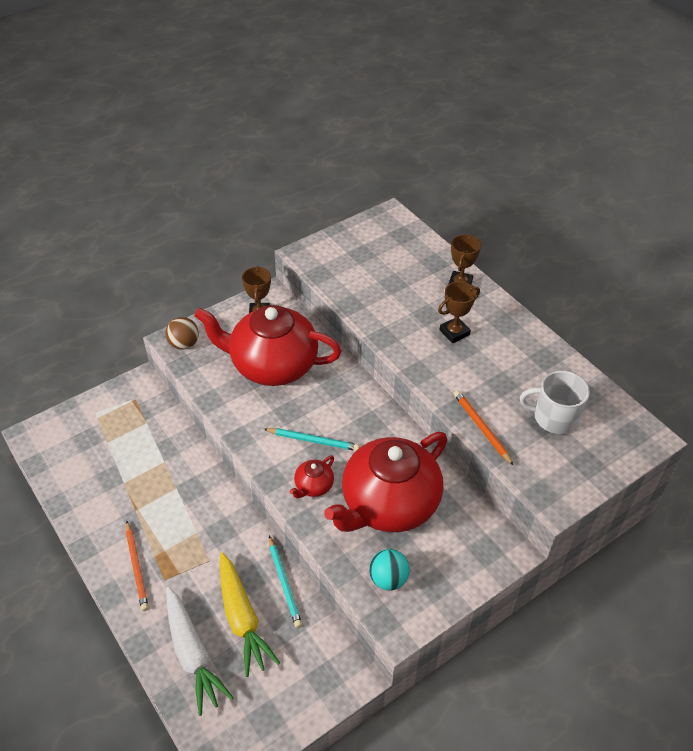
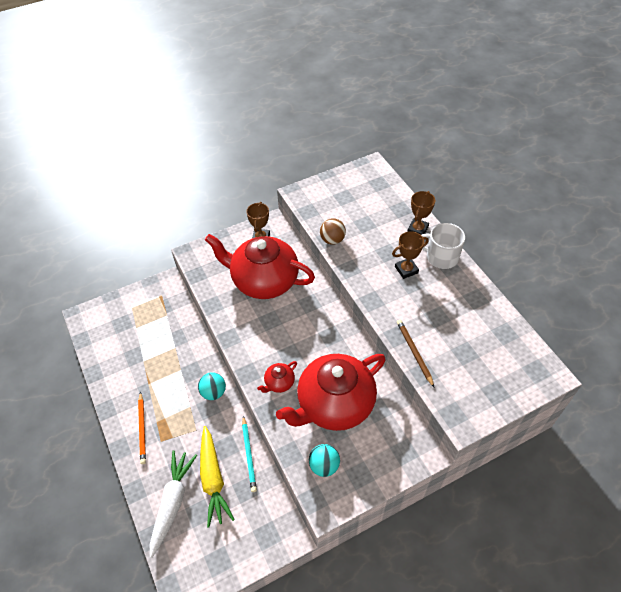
camera: 10 degrees right, 5 degrees up
brown ball [165,317,199,350] -> brown ball moved to [320,218,346,244]
white carrot [166,587,234,716] -> white carrot turned 150 degrees counterclockwise [150,451,197,558]
turquoise pencil [264,428,360,451] -> none
orange pencil [454,390,514,466] -> brown pencil [397,320,434,387]
white mug [520,371,590,434] -> white mug moved to [421,223,465,269]
none -> turquoise ball [198,372,226,400]

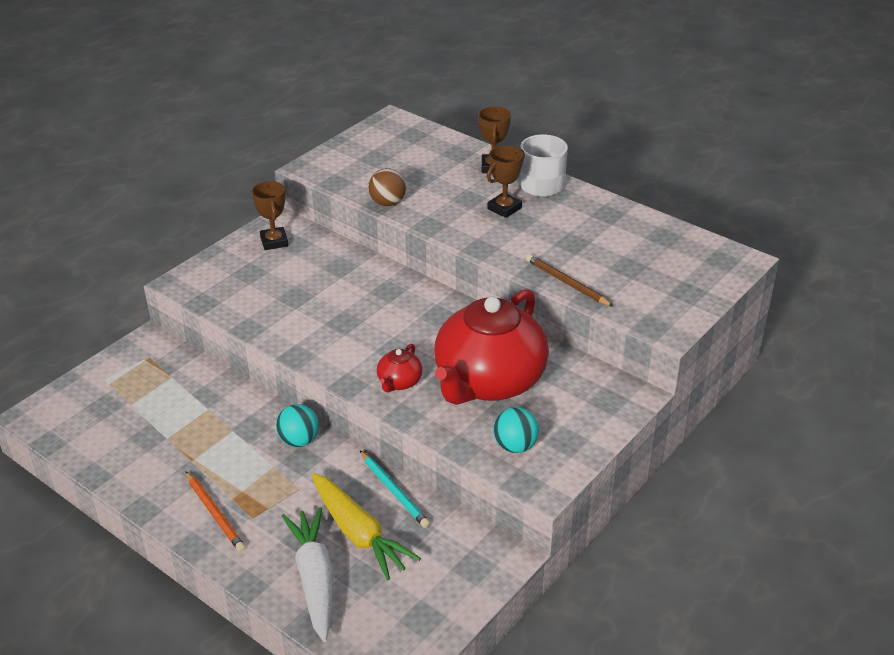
camera: 25 degrees left, 15 degrees down
red teapot [205,234,315,299] -> none

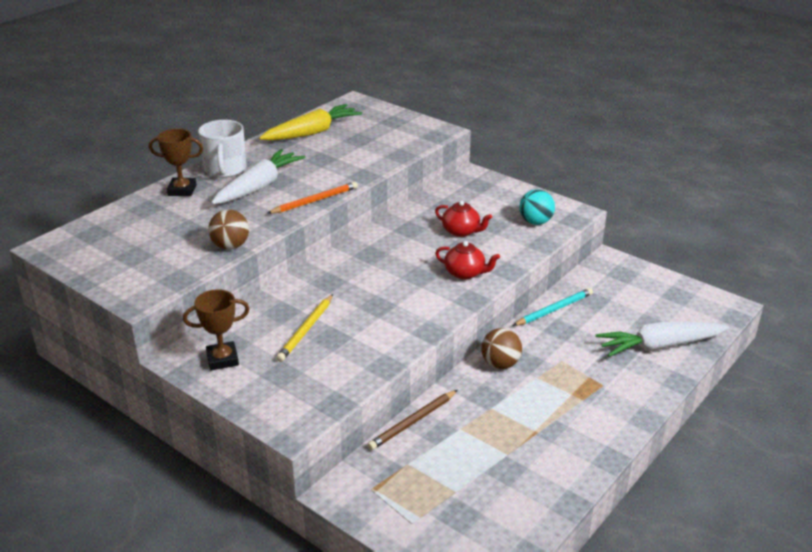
camera: 90 degrees left, 5 degrees down
orange pencil [186,471,245,552] -> orange pencil moved to [267,182,358,214]
turquoise ball [276,404,319,447] -> brown ball [481,328,522,369]
yellow carrot [312,473,421,580] -> yellow carrot moved to [259,104,362,141]
red teapot [434,289,549,405] -> red teapot [435,201,492,237], size x0.41
brown trophy [487,145,525,218] -> white carrot [211,149,305,204]
brown pencil [526,254,614,307] -> brown pencil moved to [367,390,457,450]
none -> yellow pencil [276,294,333,362]

